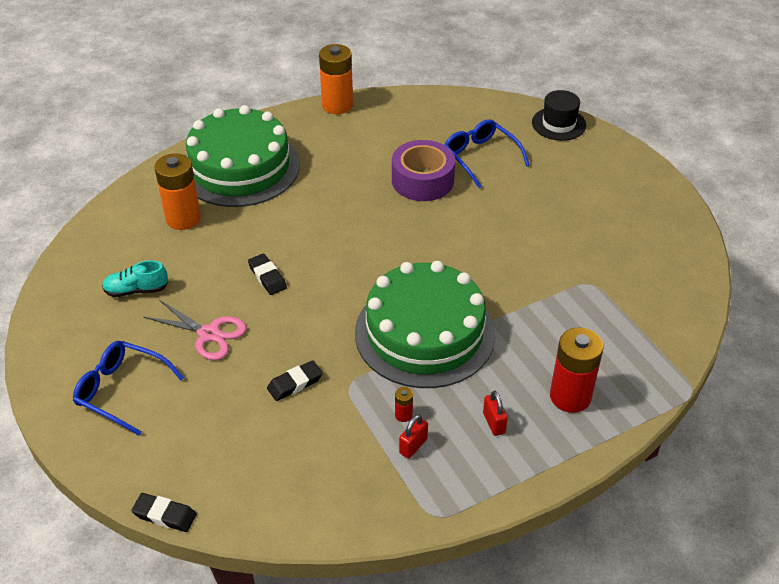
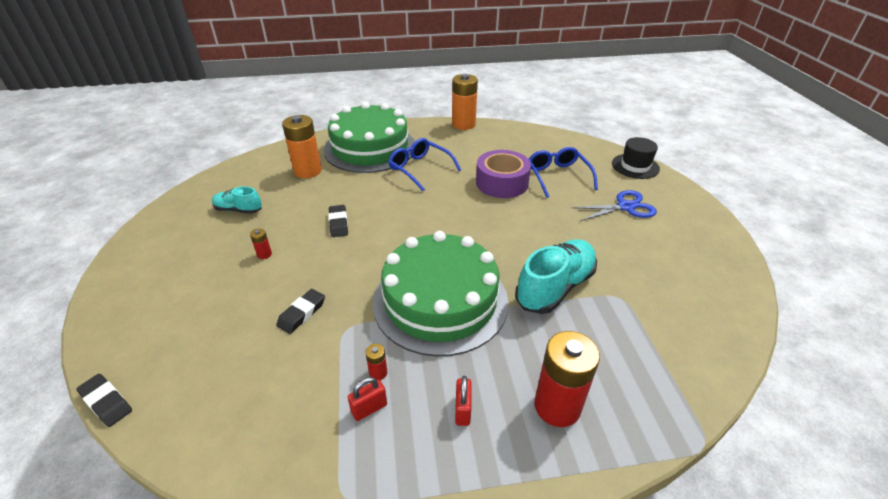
camera: 20 degrees right, 5 degrees down
blue glasses [73,341,184,435] -> blue glasses moved to [388,138,461,191]
pink scissors [144,300,247,360] -> red battery [250,228,272,259]
black eraser [267,360,323,401] -> black eraser turned 45 degrees counterclockwise [276,289,325,334]
none -> turquoise shoe [515,239,597,314]
none -> blue scissors [572,190,657,221]

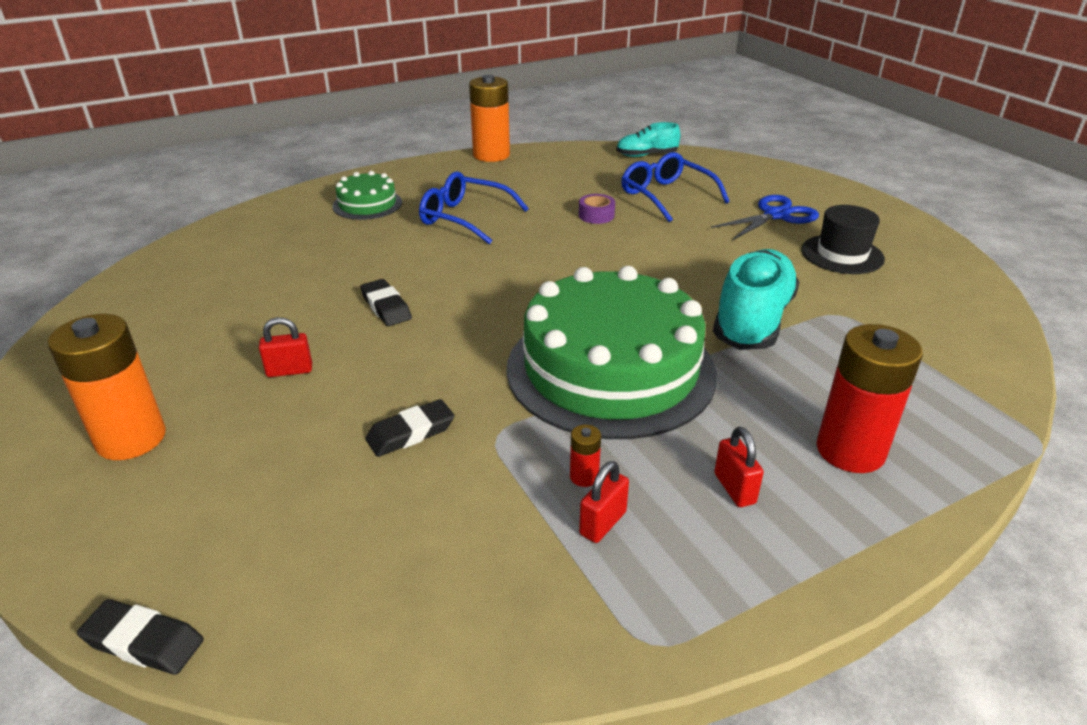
camera: 20 degrees left, 5 degrees down
turquoise shoe [212,187,262,214] -> turquoise shoe moved to [616,122,680,157]
red battery [250,228,272,259] -> red padlock [259,317,312,377]
black eraser [276,289,325,334] -> black eraser turned 45 degrees clockwise [366,399,455,457]
orange battery [282,115,322,178] -> orange battery moved to [48,314,166,460]
green cake [324,102,415,173] -> green cake [332,171,402,220], size x0.46
purple tape [476,150,531,198] -> purple tape [579,194,615,224], size x0.45
black hat [612,137,660,179] -> black hat moved to [801,205,885,274]

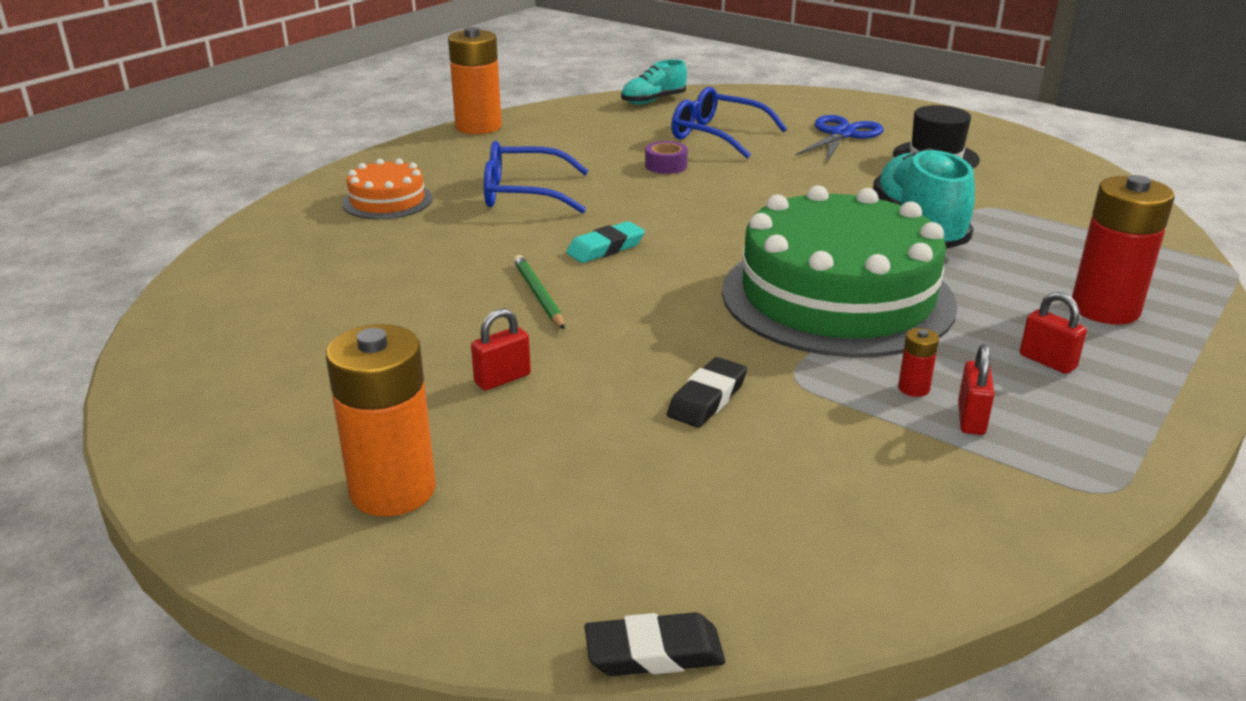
camera: 25 degrees left, 5 degrees down
green cake [332,171,402,220] -> orange cake [342,159,433,219]
black eraser [360,279,412,326] -> green pencil [514,255,565,330]
none -> turquoise eraser [566,221,645,263]

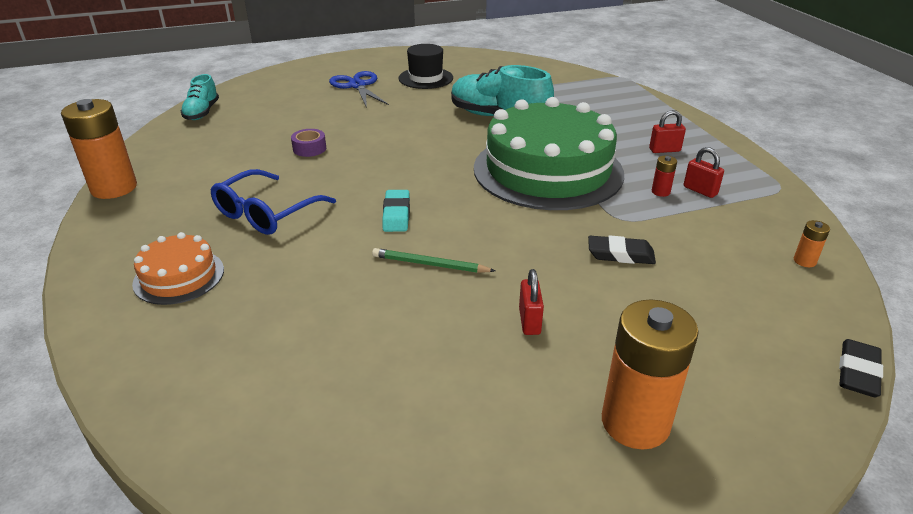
camera: 55 degrees left, 5 degrees up
black eraser [667,357,747,428] -> black eraser turned 60 degrees counterclockwise [588,235,656,264]
blue glasses [671,87,787,159] -> none
red battery [1072,175,1175,325] -> none
none -> orange battery [794,220,830,267]

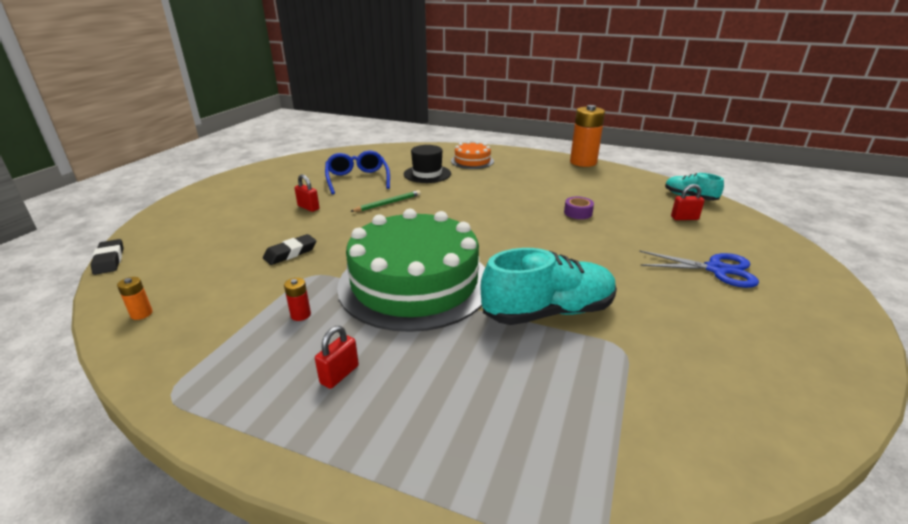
camera: 130 degrees right, 5 degrees down
blue glasses [210,169,336,235] -> blue glasses moved to [325,151,390,195]
turquoise eraser [382,190,410,232] -> none
black hat [399,44,453,89] -> black hat moved to [404,145,451,183]
orange battery [602,300,699,450] -> none
red padlock [684,147,724,198] -> red padlock moved to [671,184,704,220]

